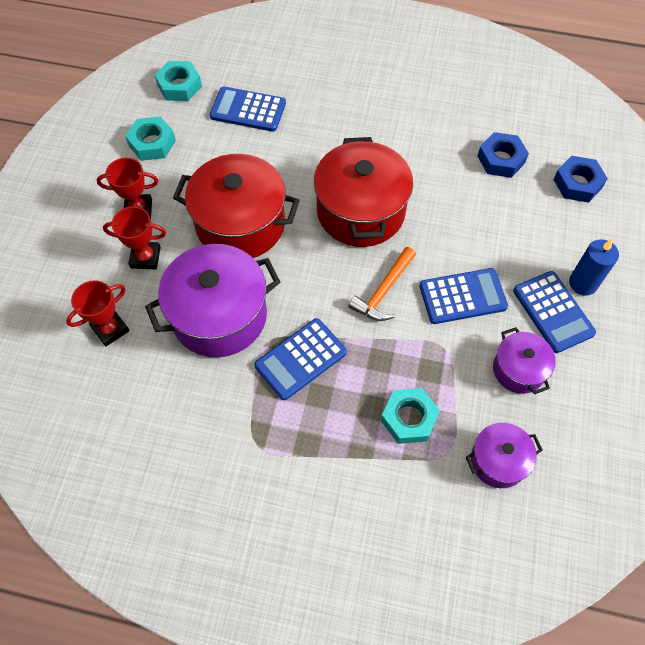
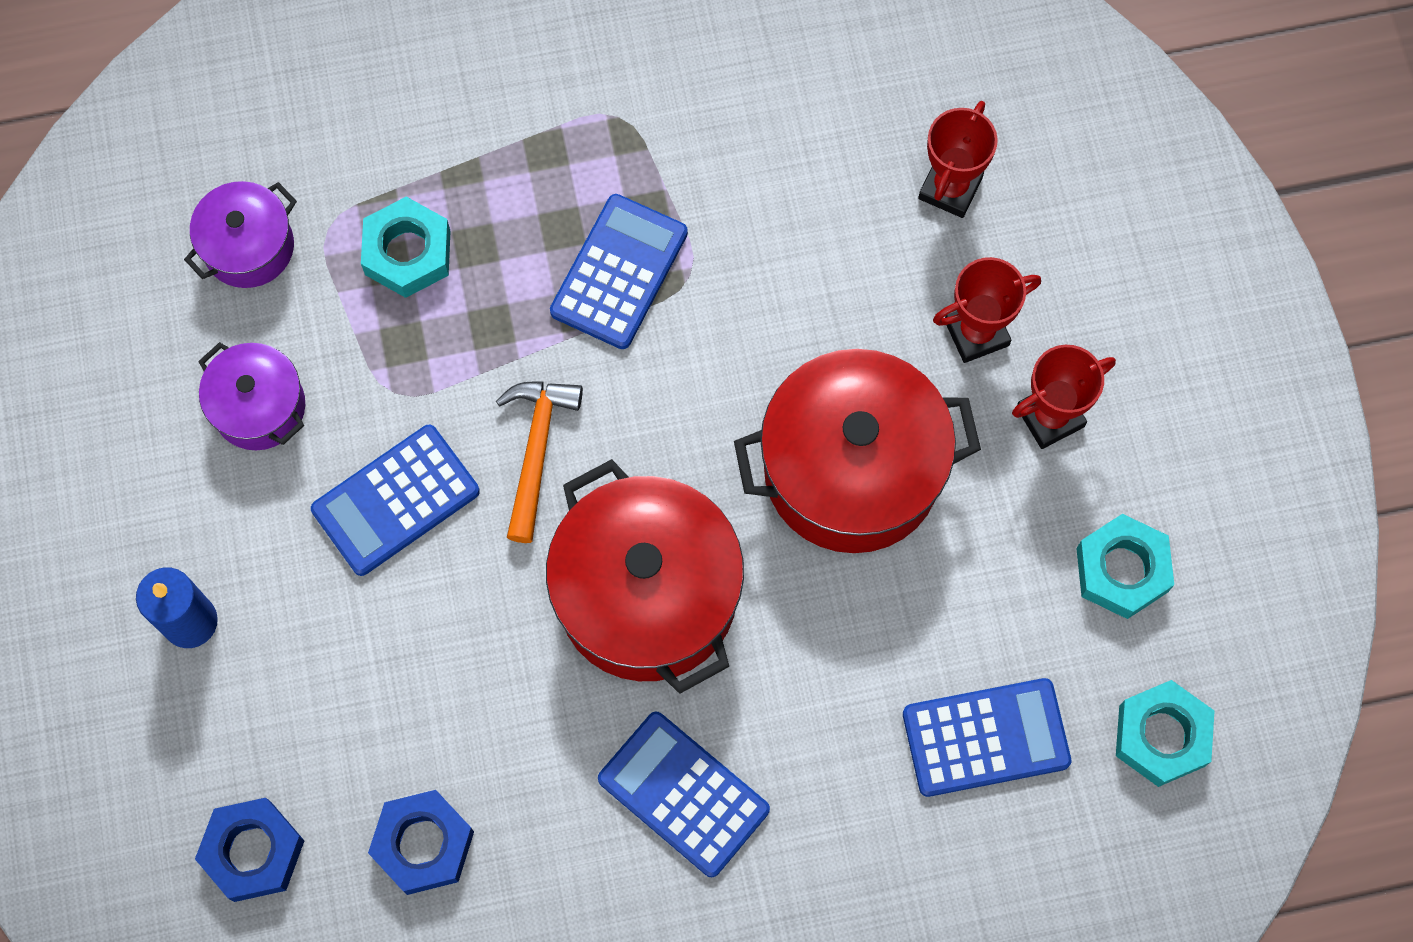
camera: 155 degrees right, 10 degrees up
purple pot [145,244,280,357] -> none
blue calculator [513,271,596,353] -> blue calculator moved to [598,712,770,877]

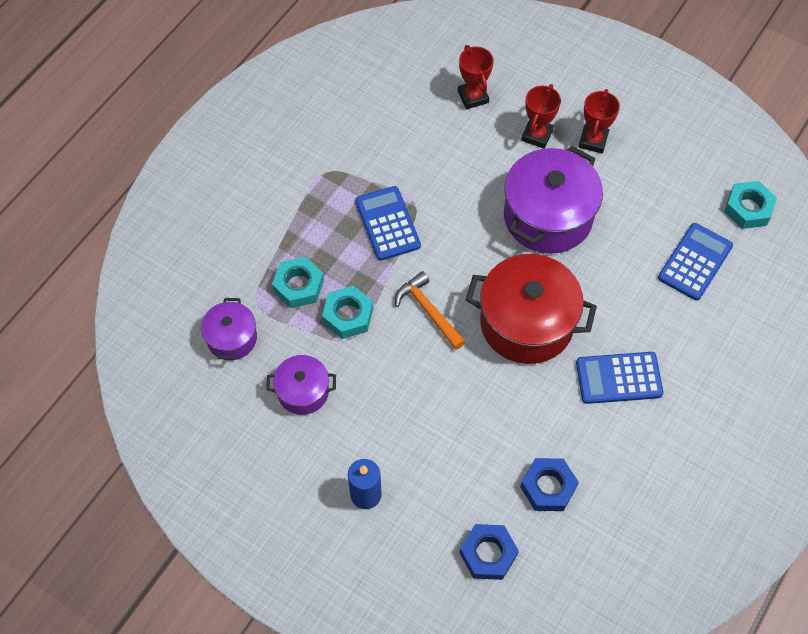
camera: 45 degrees left, 10 degrees down
blue calculator [311,425,480,576] -> none
red pot [734,349,981,553] -> purple pot [504,146,603,254]
turquoise nut [1076,514,1174,619] -> turquoise nut moved to [322,286,373,339]

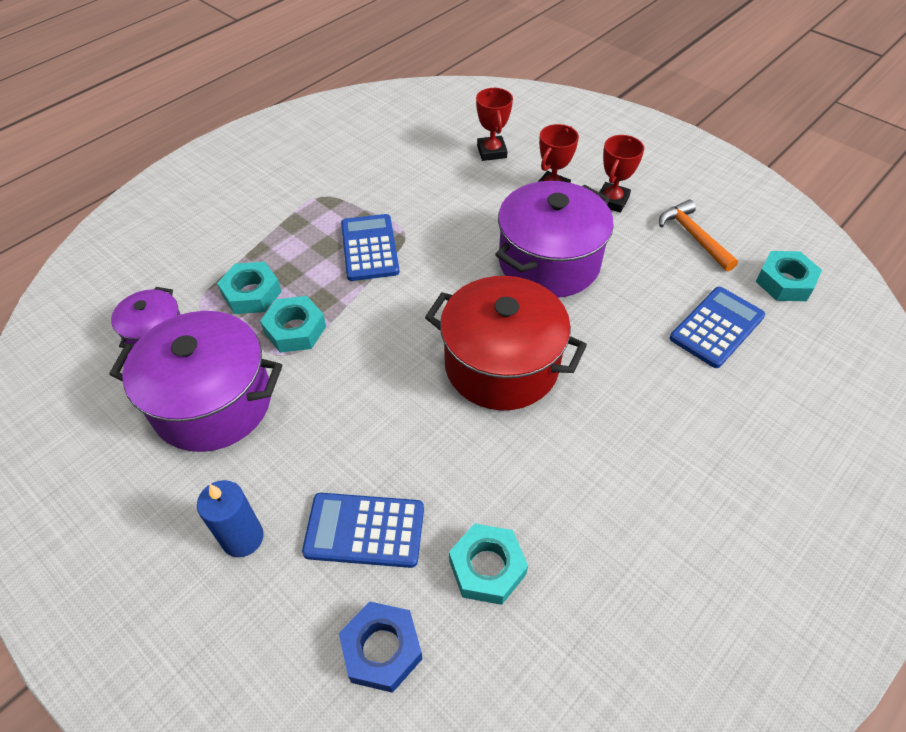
camera: 10 degrees right, 10 degrees down
purple pot [266,355,336,415] -> purple pot [109,311,282,452], size x1.87
orange hammer [395,271,466,350] -> orange hammer moved to [659,200,738,272]
blue nut [520,458,579,511] -> turquoise nut [449,523,528,605]
blue calculator [576,352,664,404] -> blue calculator moved to [302,493,424,568]

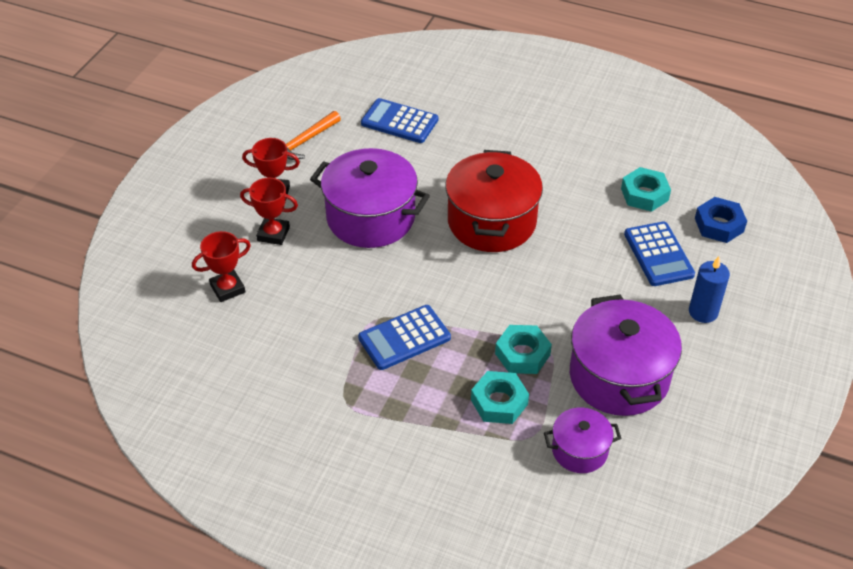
camera: 110 degrees left, 5 degrees down
turquoise nut [756,251,822,301] -> none

